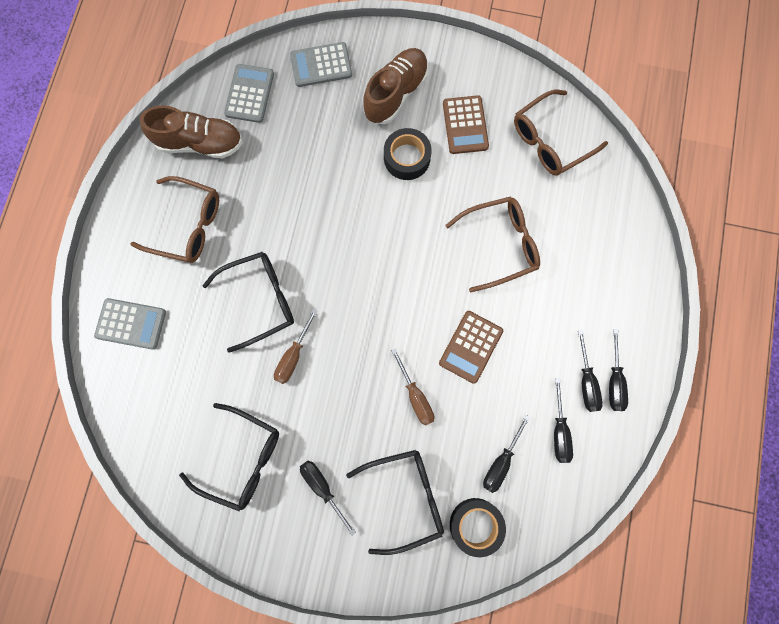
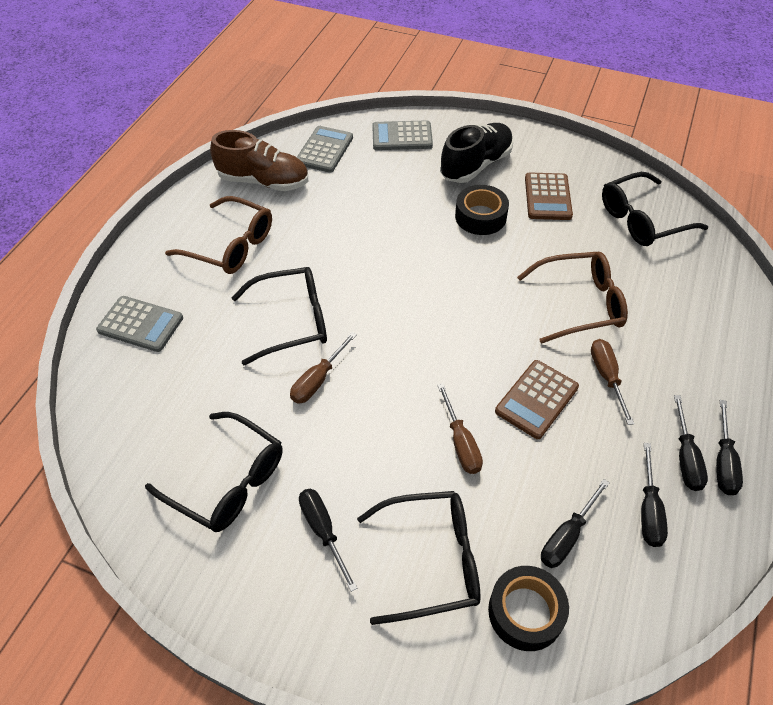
camera: 10 degrees right, 25 degrees down
brown shoe [363,48,429,124] -> black shoe [440,123,513,183]
brown glasses [514,90,608,175] -> black glasses [602,172,708,246]
none -> brown screwdriver [591,339,634,425]

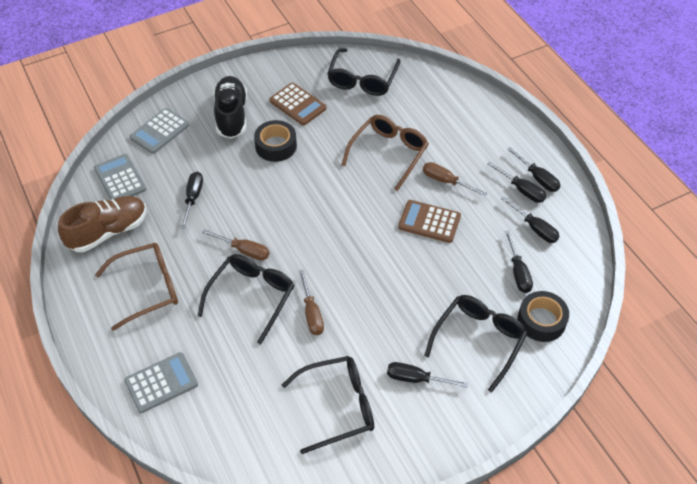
camera: 50 degrees left, 0 degrees up
brown screwdriver [437,384,483,474] -> brown screwdriver moved to [202,229,270,261]
brown calculator [495,360,579,439] -> brown calculator turned 120 degrees clockwise [398,200,461,243]
none -> black screwdriver [180,172,203,229]

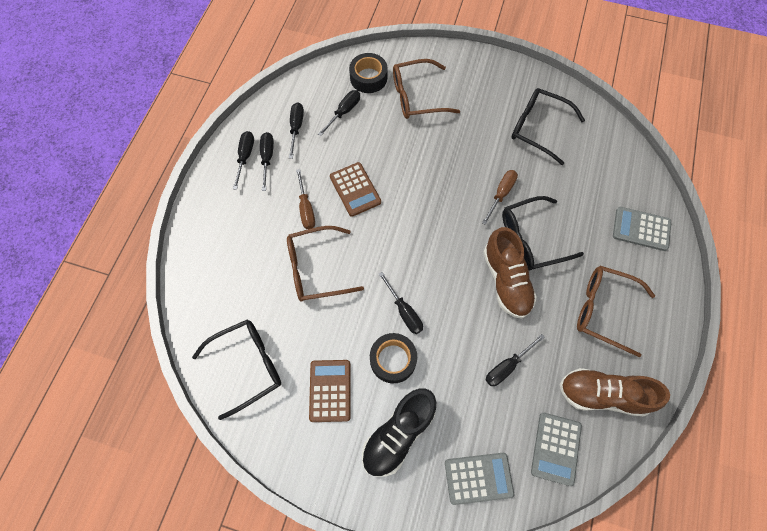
camera: 135 degrees left, 15 degrees up
brown screwdriver [202,229,270,261] -> brown shoe [483,227,537,319]
black screwdriver [387,362,468,388] -> black screwdriver moved to [379,272,423,334]
black glasses [424,295,527,393] -> brown glasses [393,59,460,119]

